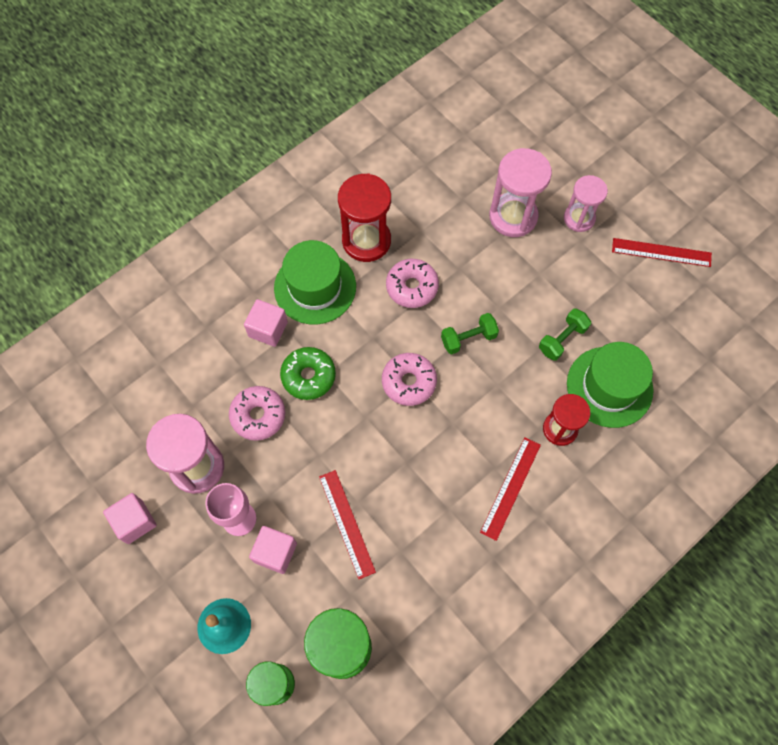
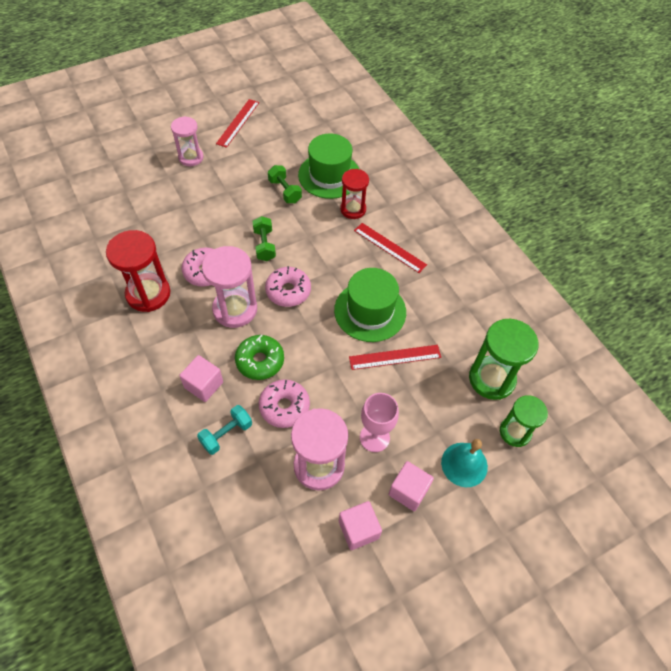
camera: 80 degrees left, 10 degrees down
pink cube [249,526,297,574] -> pink cube moved to [389,461,434,511]
green hat [274,240,356,324] -> green hat moved to [334,268,406,342]
pink hourglass [489,148,552,237] -> pink hourglass moved to [202,246,257,328]
none -> turquoise dumbbell [197,405,252,455]

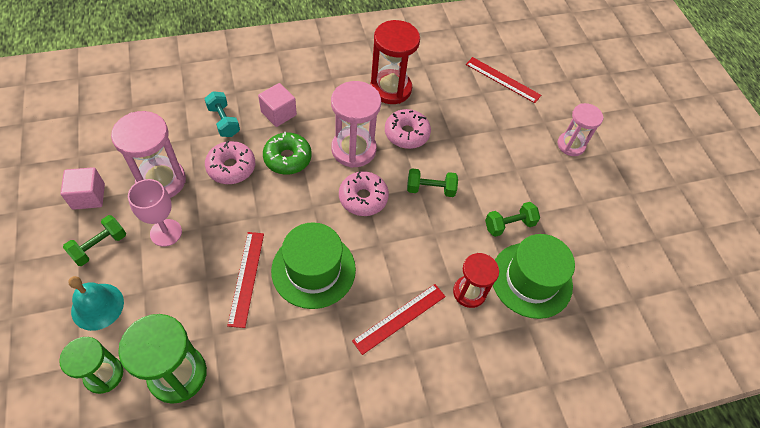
camera: 100 degrees right, 0 degrees up
red ruler [216,99,259,148] -> red ruler moved to [466,57,541,103]
pink cube [389,461,434,511] -> green dumbbell [63,215,126,266]

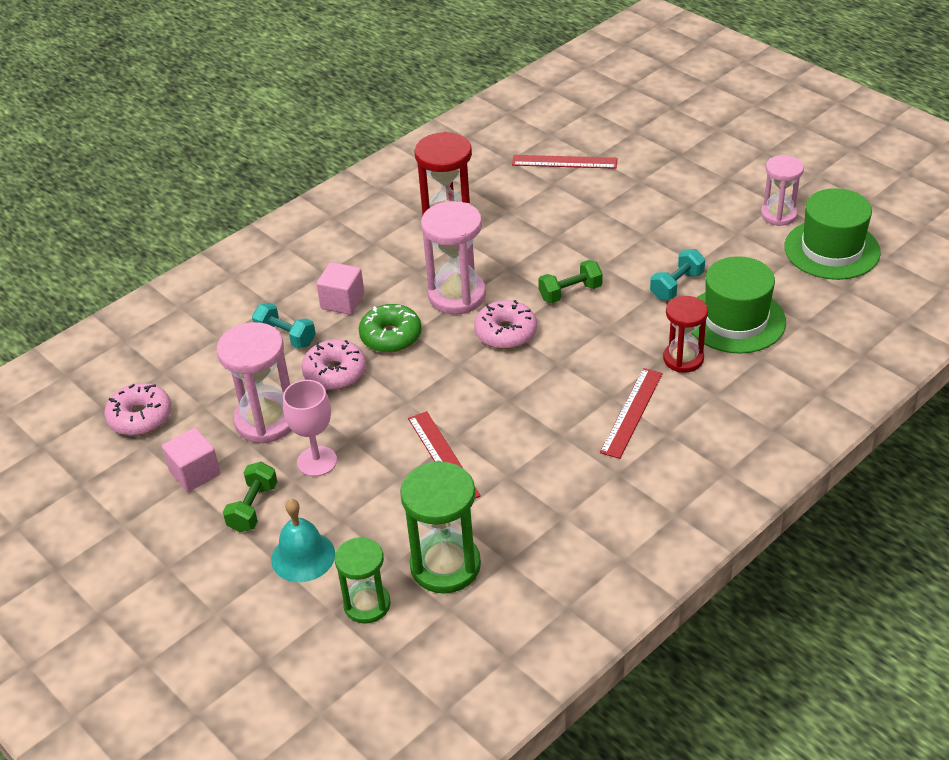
camera: 20 degrees left, 15 degrees down
green hat [271,222,356,309] -> green hat moved to [784,188,881,280]
pink donut [385,109,431,149] -> pink donut moved to [104,383,172,436]
green dumbbell [485,202,540,237] -> turquoise dumbbell [650,249,705,300]
pink hourglass [557,103,604,156] -> pink hourglass moved to [761,155,804,226]

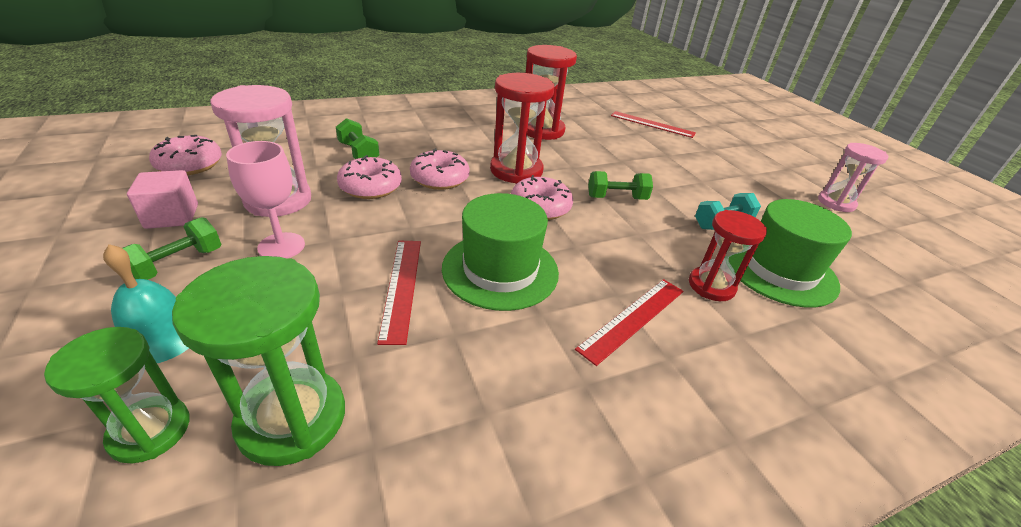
camera: 15 degrees right, 5 degrees down
turquoise dumbbell [252,303,316,348] -> green dumbbell [336,118,379,159]
pink cube [316,262,365,315] -> none
green donut [359,304,422,353] -> pink donut [410,148,470,190]
pink hourglass [421,201,486,314] -> red hourglass [490,73,554,184]
green hat [784,188,881,280] -> green hat moved to [442,193,559,311]

